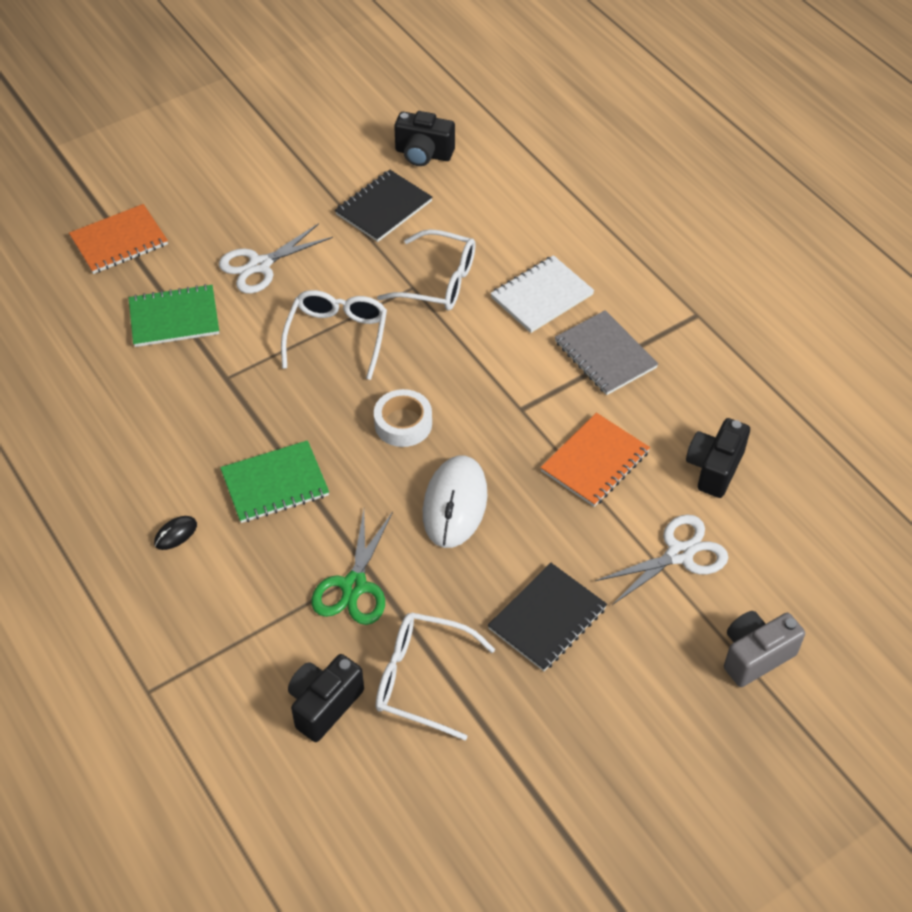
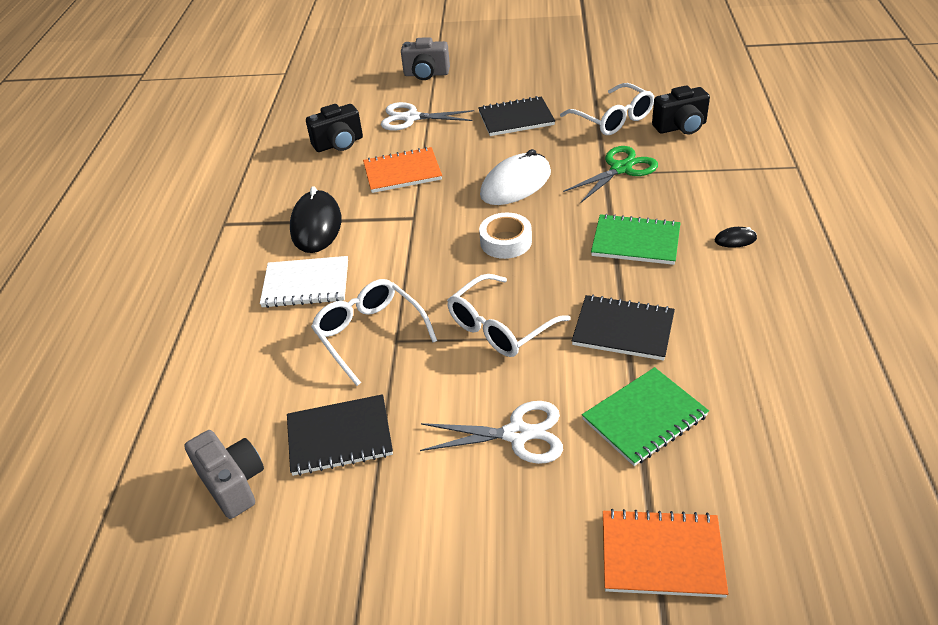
camera: 140 degrees left, 10 degrees down
green notebook [128,284,219,347] -> green notebook turned 60 degrees counterclockwise [582,367,709,466]
black camera [394,111,455,166] -> grey camera [184,430,264,519]
grey notebook [555,310,658,395] -> black mouse [290,186,341,253]
none -> black notebook [572,295,675,361]

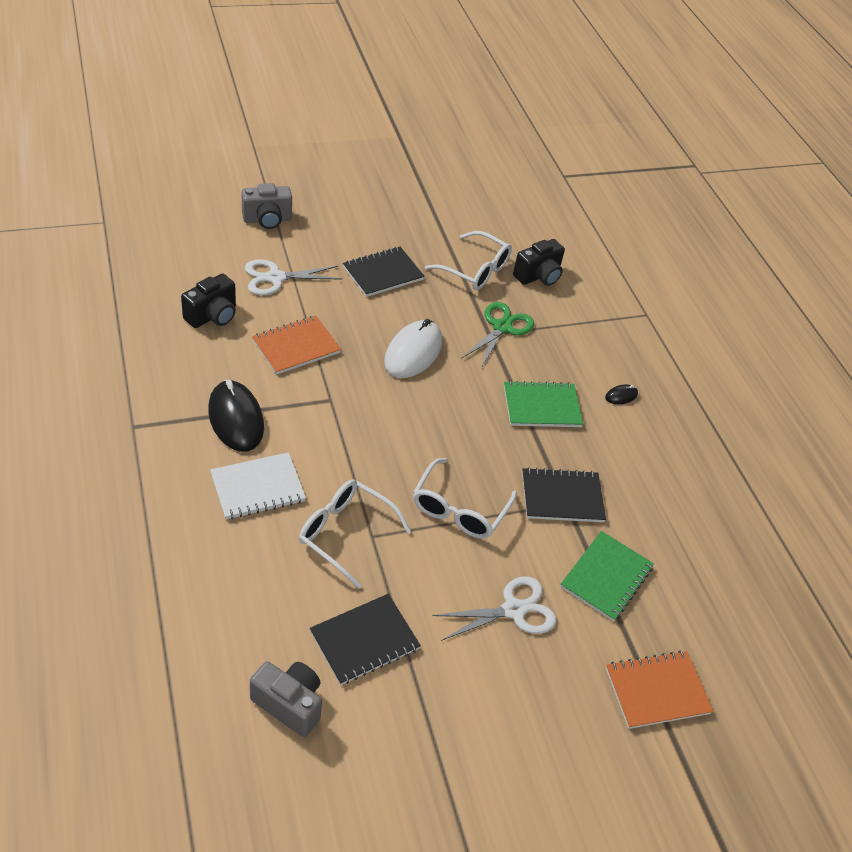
camera: 30 degrees left, 5 degrees up
white tape [479,213,532,259] -> none

